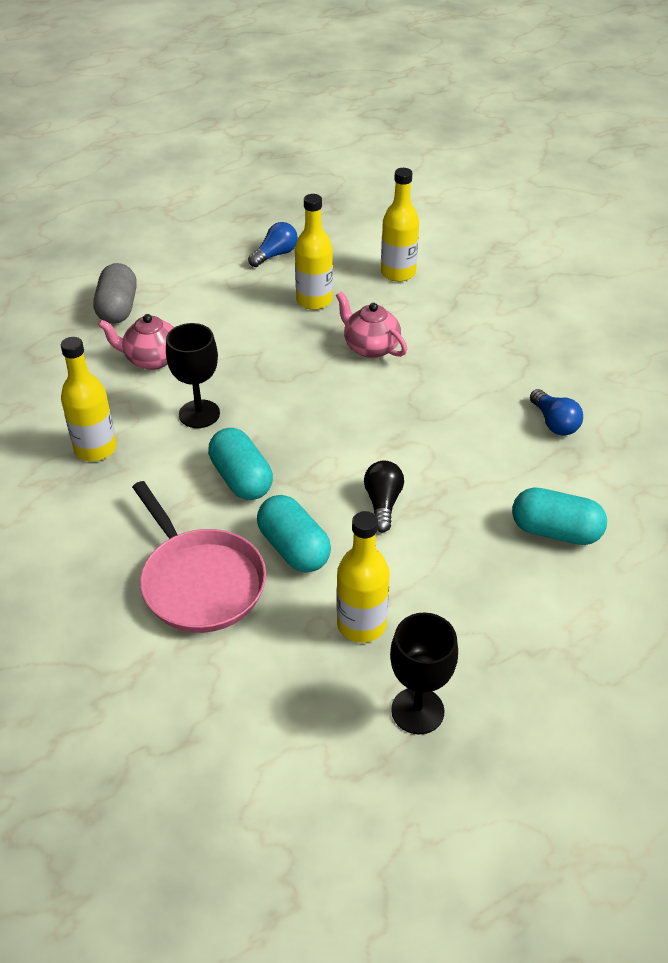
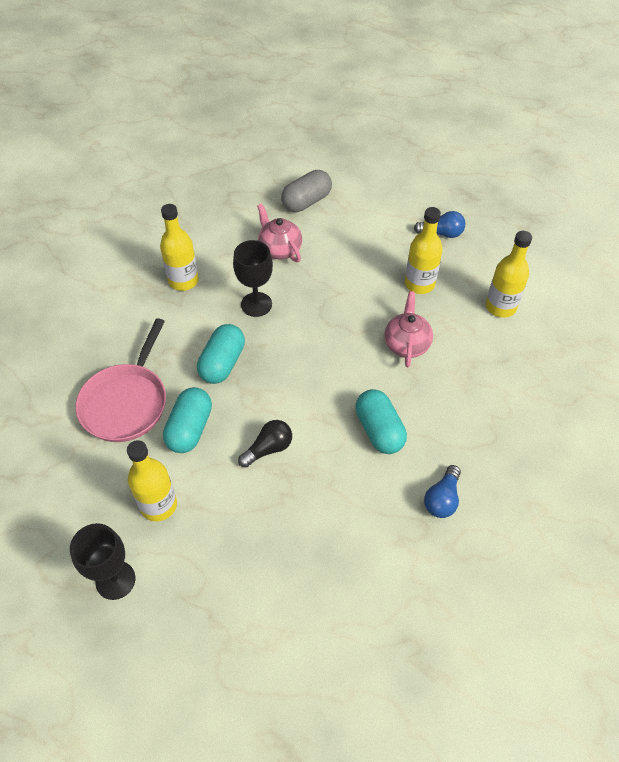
camera: 50 degrees right, 10 degrees up
turquoise capsule [512,487,607,545] -> turquoise capsule moved to [355,389,407,454]

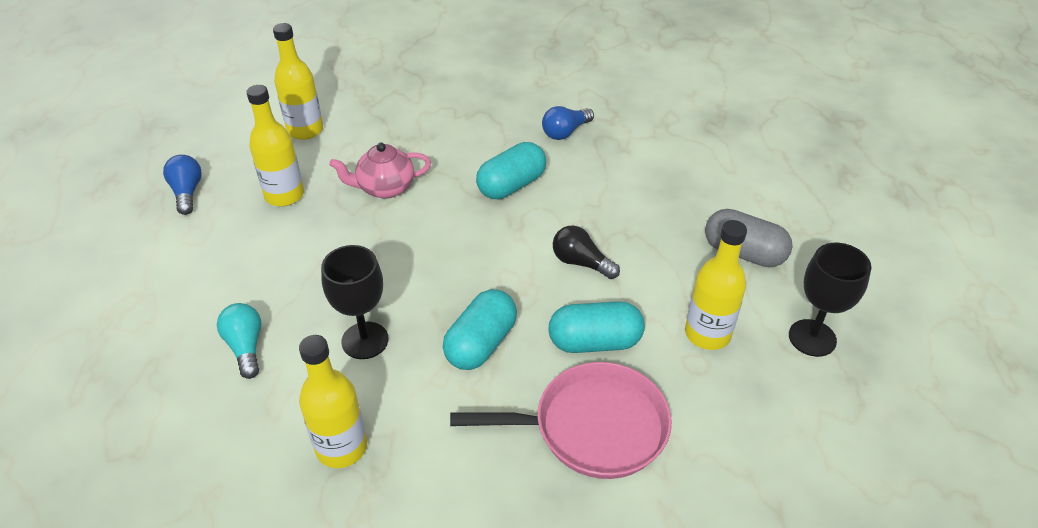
camera: 110 degrees left, 10 degrees down
turquoise capsule [197,324,245,384] -> turquoise capsule turned 60 degrees counterclockwise [443,289,517,370]
pink teapot [257,203,302,262] -> turquoise light bulb [217,303,261,379]
grey capsule [281,170,332,212] -> grey capsule moved to [705,209,793,267]
blue light bulb [424,465,461,518] -> blue light bulb turned 135 degrees clockwise [542,106,594,140]

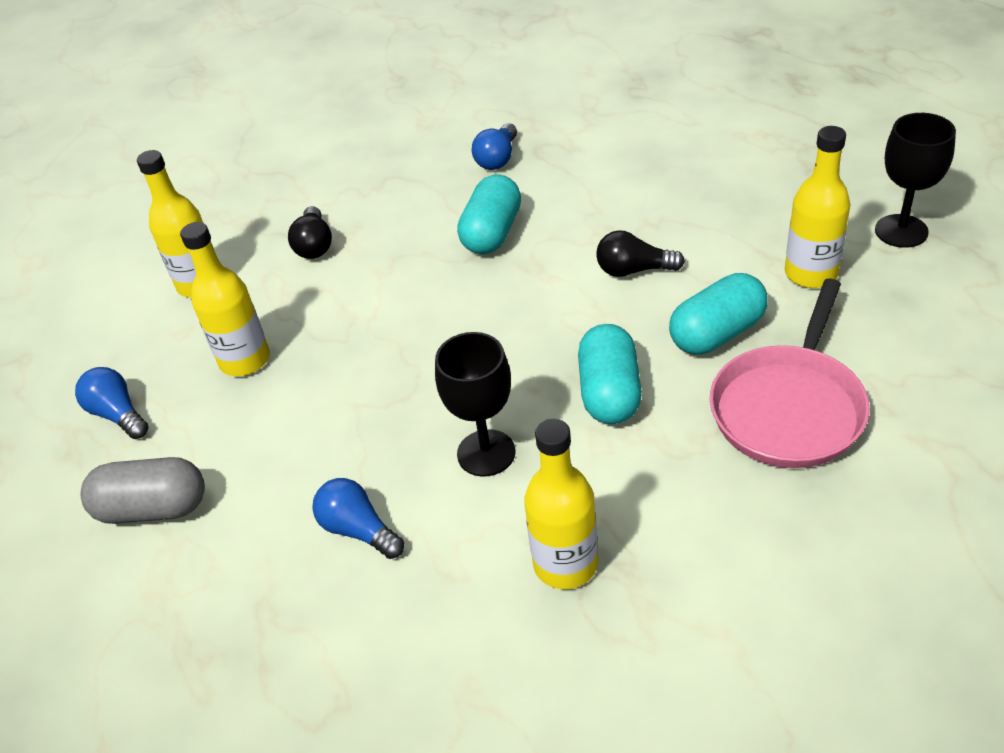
camera: 25 degrees left, 0 degrees up
turquoise light bulb [217,303,261,379] -> blue light bulb [312,478,404,559]
pink teapot [329,143,431,199] -> none
pink pan [450,362,672,479] -> pink pan turned 150 degrees clockwise [710,278,870,468]
grey capsule [705,209,793,267] -> grey capsule moved to [81,457,205,524]
none -> black light bulb [288,206,332,259]

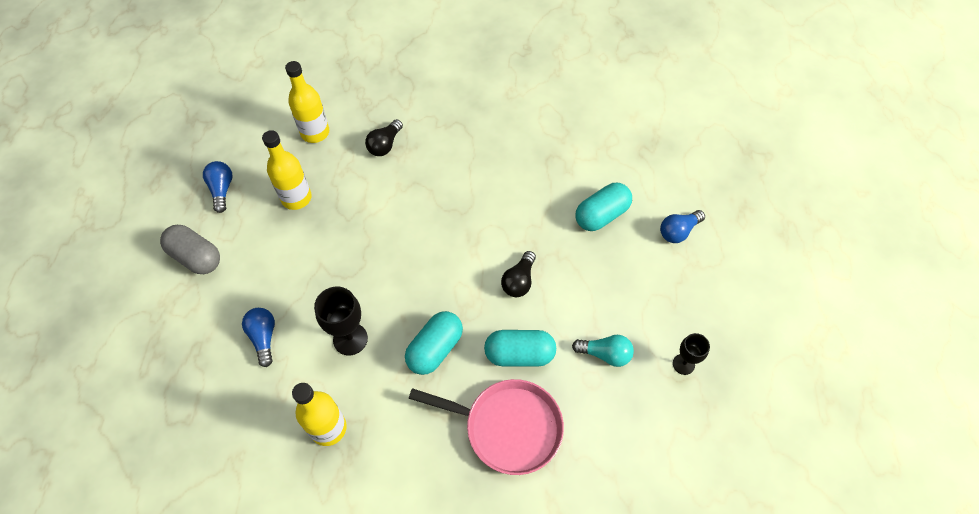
camera: 30 degrees right, 15 degrees up
turquoise capsule [457,174,521,254] -> turquoise capsule moved to [575,183,632,231]
blue light bulb [472,123,517,170] -> blue light bulb moved to [660,210,705,243]
black light bulb [596,230,685,277] -> black light bulb turned 105 degrees counterclockwise [501,251,536,297]
pink pan [710,278,870,468] -> pink pan turned 135 degrees counterclockwise [409,379,564,475]
yellow bottle [785,126,850,288] -> turquoise light bulb [572,335,634,367]
black goblet [875,113,956,248] -> black goblet [673,333,710,375], size x0.63

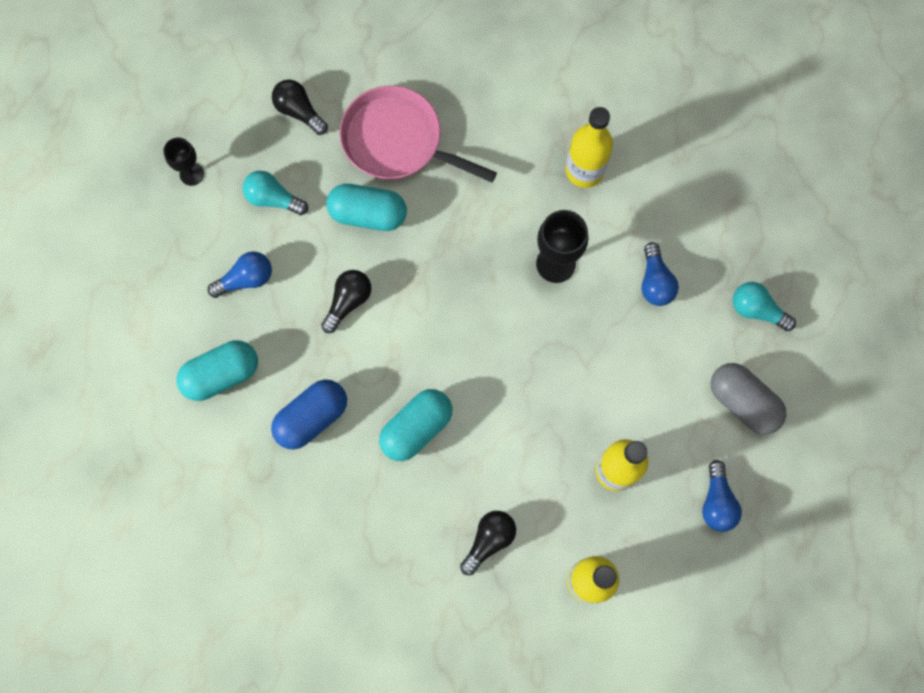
camera: 170 degrees left, 15 degrees up
turquoise capsule [405,311,463,375] -> turquoise capsule moved to [379,389,452,461]
blue light bulb [660,210,705,243] -> blue light bulb moved to [208,251,272,298]
none -> blue capsule [271,380,347,449]
none -> black light bulb [272,80,328,135]
none -> turquoise light bulb [733,282,796,331]

